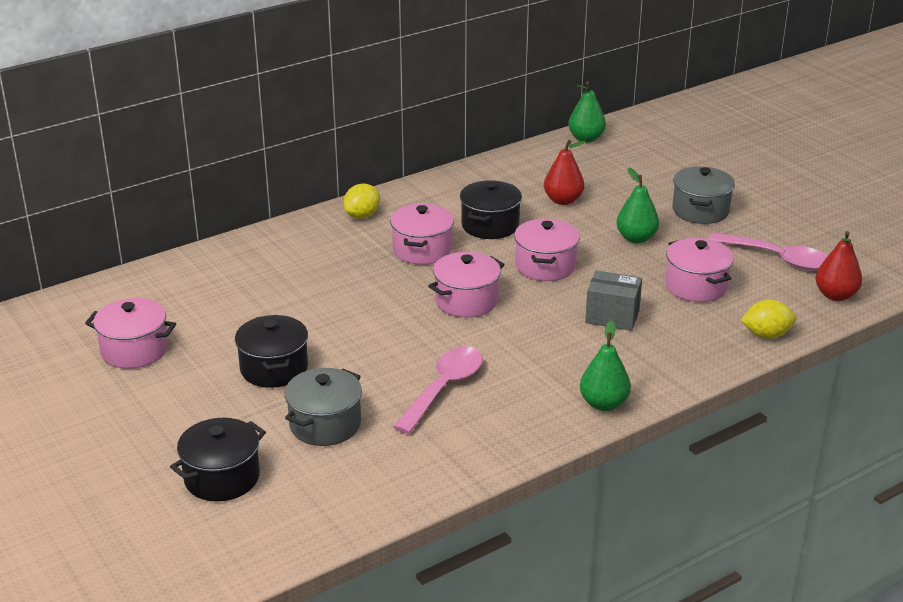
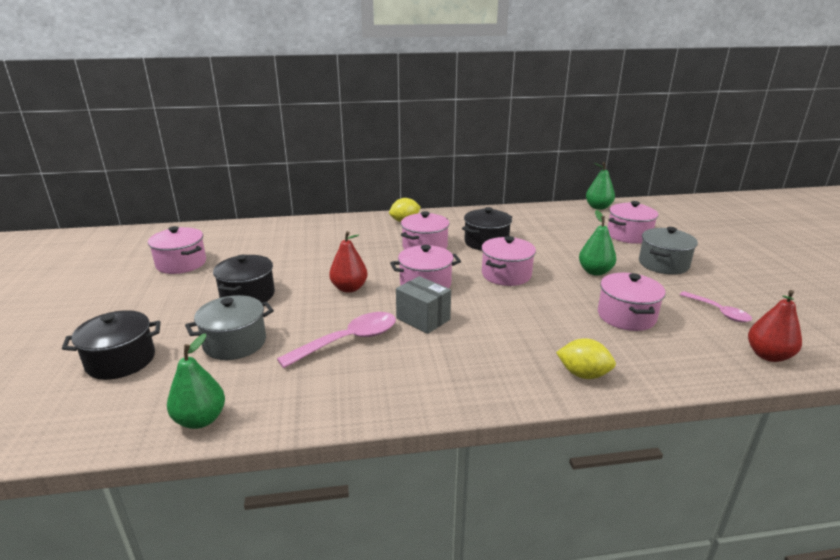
camera: 25 degrees right, 5 degrees down
red pear [544,140,586,205] -> red pear moved to [329,231,368,293]
green pear [580,320,631,411] -> green pear moved to [167,333,225,429]
grey box [585,270,642,331] -> grey box moved to [396,276,451,334]
pink spoon [708,232,828,270] -> pink spoon [680,291,752,322], size x0.62
yellow lemon [741,299,796,339] -> yellow lemon moved to [556,338,616,379]
none -> pink pot [608,201,659,244]

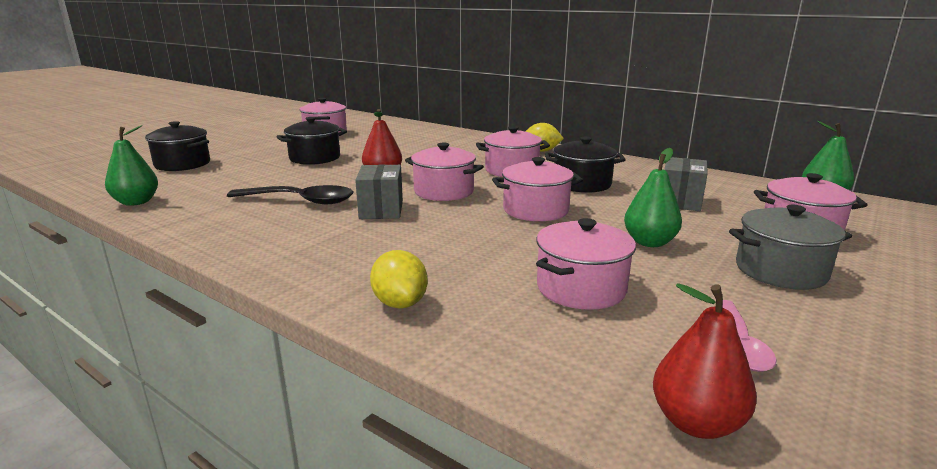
camera: 45 degrees right, 5 degrees down
grey pot [185,295,274,360] -> none
pink spoon [277,312,396,368] -> black spoon [227,185,353,204]
none -> grey box [664,157,708,211]

